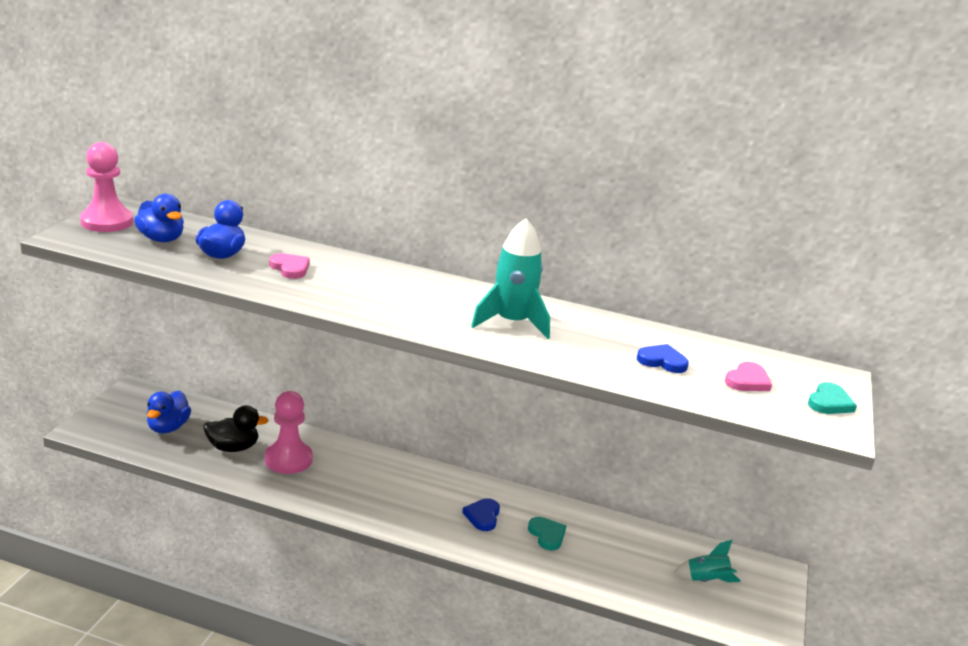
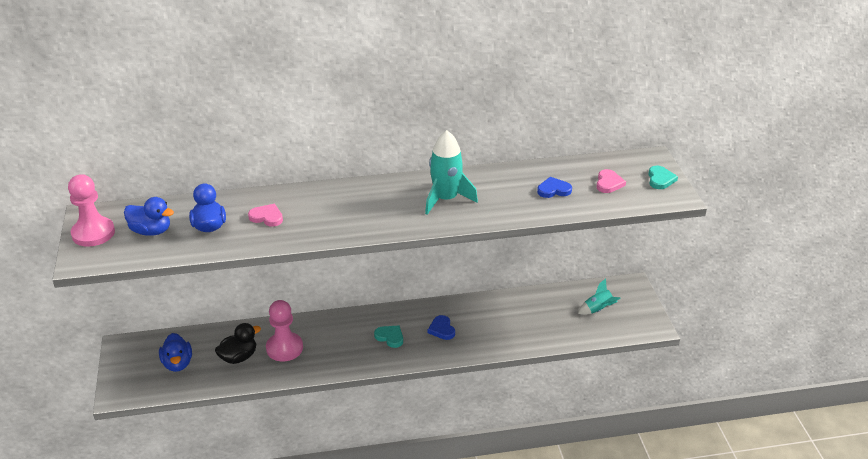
camera: 25 degrees left, 10 degrees up
turquoise heart [528,517,566,550] -> turquoise heart moved to [374,326,403,348]

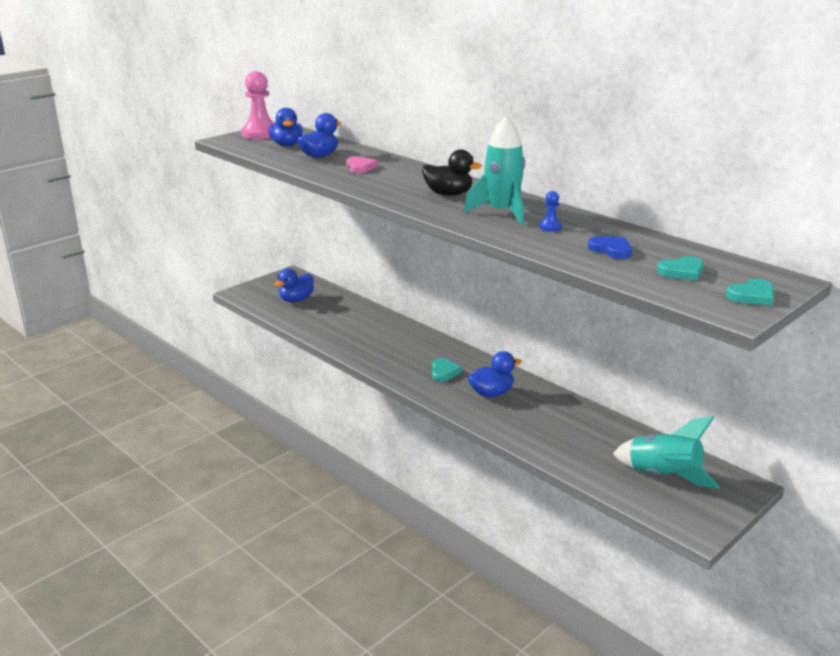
camera: 55 degrees right, 10 degrees down
black duck [215,323,261,364] -> black duck moved to [422,149,482,196]
pink pawn [266,300,303,361] -> none
blue heart [428,315,455,340] -> blue duck [468,351,522,397]
turquoise rocket [578,279,621,315] -> turquoise rocket [613,416,720,489], size x1.71
pink heart [596,169,626,193] -> turquoise heart [657,256,704,281]
none -> blue pawn [539,191,562,232]

